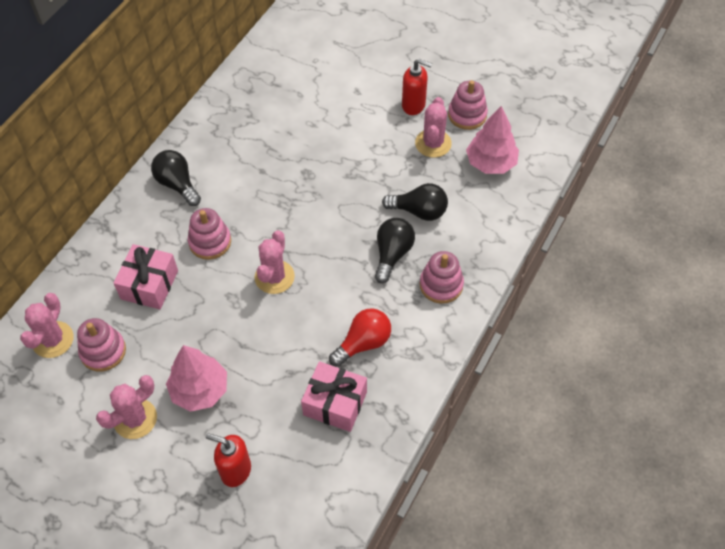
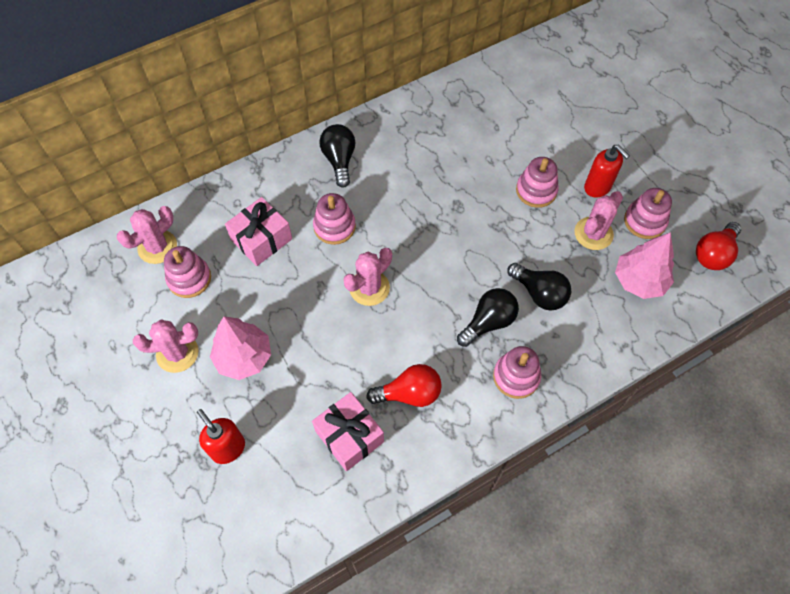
camera: 30 degrees right, 5 degrees up
none -> pink stacking toy [516,157,559,208]
none -> red light bulb [696,222,741,270]

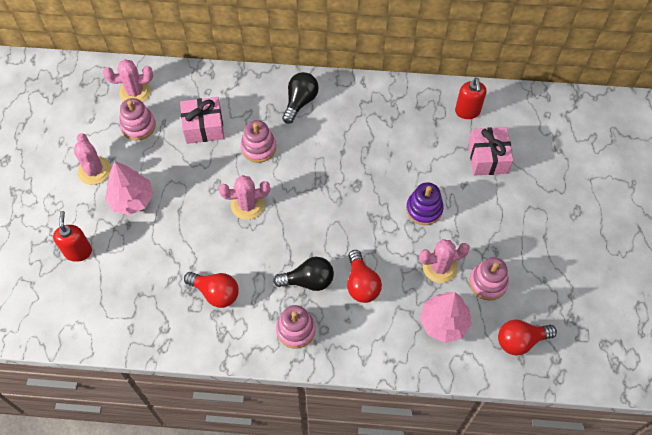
camera: 35 degrees right, 0 degrees up
pink cactus [133,319,199,373] -> pink cactus turned 45 degrees clockwise [74,133,111,185]
pink gift [312,392,384,471] -> pink gift moved to [468,127,513,176]
black light bulb [507,263,571,311] -> red light bulb [347,250,382,303]
pink stacking toy [516,157,559,208] -> purple stacking toy [406,182,444,225]
red soap dispenser [584,145,630,198] -> red soap dispenser moved to [455,78,486,119]

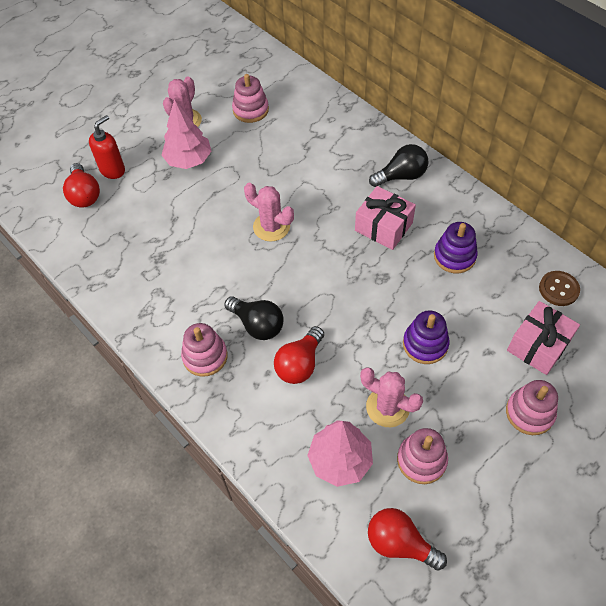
camera: 45 degrees right, 5 degrees down
pink cactus [103,59,153,102] -> none
pink gift [180,97,224,144] -> pink gift moved to [355,186,416,250]
red light bulb [184,272,239,308] -> red light bulb moved to [63,163,100,207]
pink stacking toy [241,120,276,163] -> pink stacking toy moved to [506,380,558,435]
red soap dispenser [455,78,486,119] -> brown button [539,271,580,306]
none -> purple stacking toy [434,222,478,273]

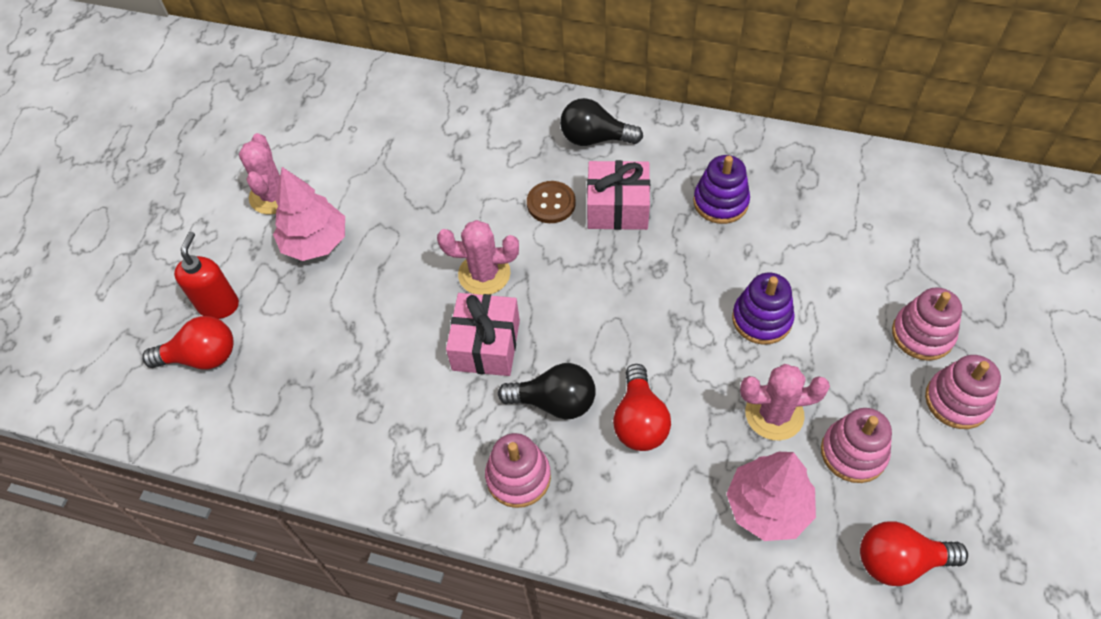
camera: 30 degrees left, 0 degrees up
red light bulb [63,163,100,207] -> red light bulb turned 45 degrees counterclockwise [142,316,234,369]
pink stacking toy [232,74,269,123] -> pink stacking toy moved to [925,355,1001,429]
black light bulb [369,144,428,187] -> black light bulb turned 120 degrees counterclockwise [560,98,643,146]
pink gift [507,301,580,375] -> pink gift moved to [446,293,520,376]
brown button [539,271,580,306] -> brown button moved to [527,181,576,223]

